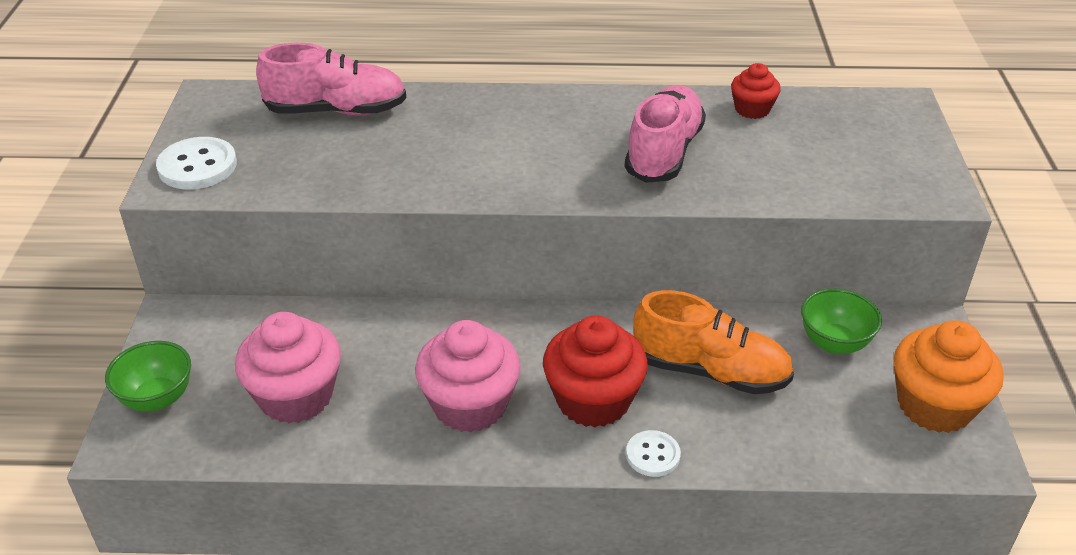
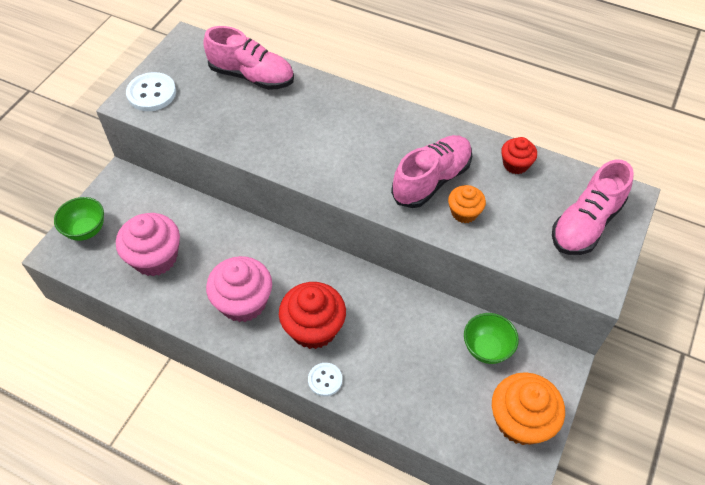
camera: 25 degrees right, 15 degrees up
orange shoe [633,290,794,394] -> none
none -> orange cupcake [448,185,486,223]
none -> pink shoe [552,160,634,255]

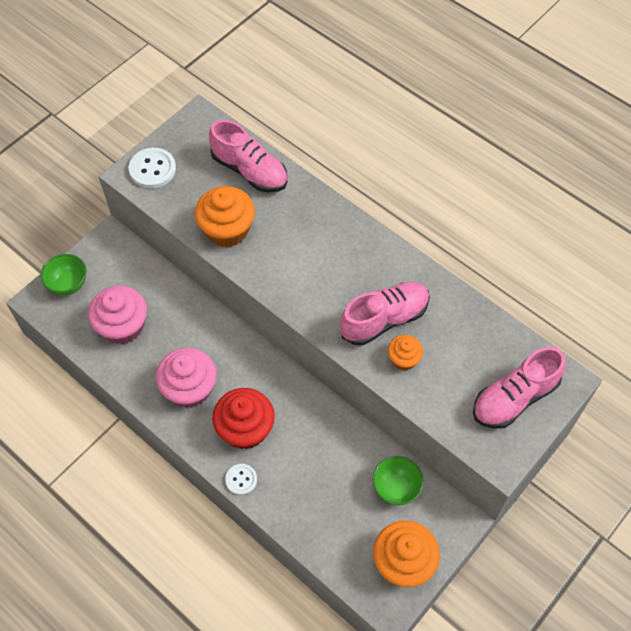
camera: 15 degrees right, 5 degrees up
red cupcake [501,137,537,174] -> none
none -> orange cupcake [195,186,255,247]

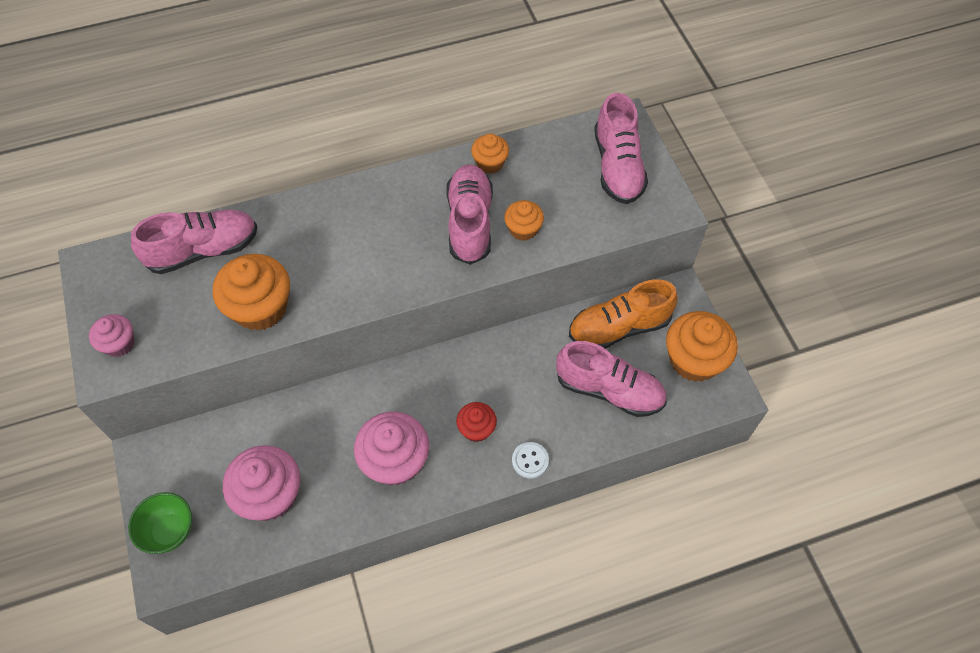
camera: 60 degrees left, 0 degrees up
white button [129,148,176,189] -> pink cupcake [89,314,134,357]
red cupcake [212,388,275,449] -> red cupcake [456,402,497,442], size x0.55
green bowl [373,456,424,505] -> orange shoe [569,279,678,349]
none -> orange cupcake [471,134,509,174]
none -> pink shoe [556,341,667,417]

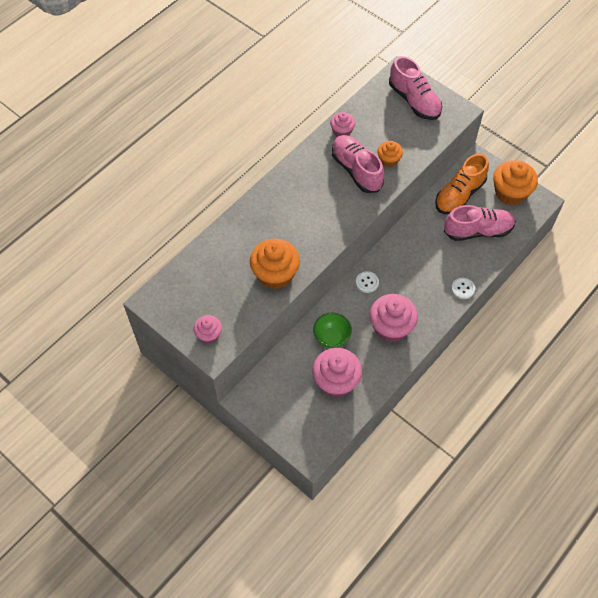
camera: 30 degrees left, 0 degrees up
green bowl [128,492,192,554] -> green bowl moved to [313,313,352,349]
pink shoe [131,210,257,274] -> none
red cupcake [456,402,497,442] -> none
orange cupcake [471,134,509,174] -> pink cupcake [330,112,355,137]
none -> white button [356,271,379,293]

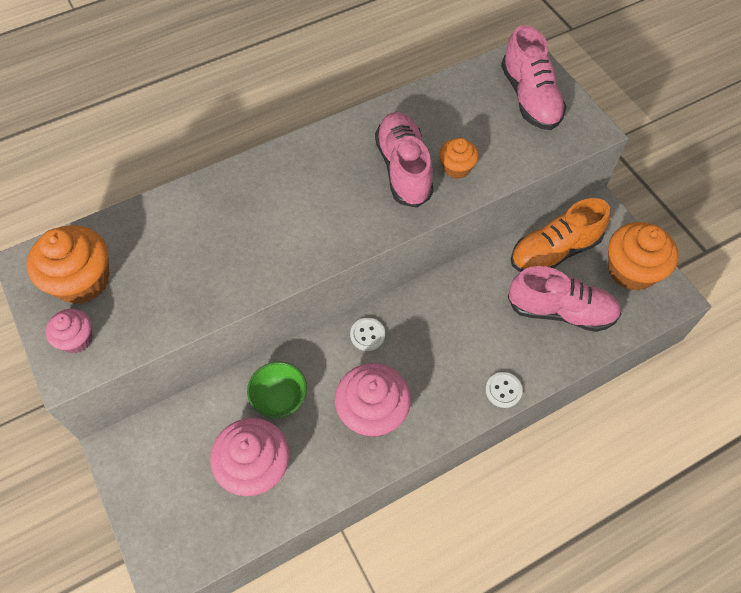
camera: 20 degrees right, 0 degrees up
orange cupcake [250,239,300,289] -> orange cupcake moved to [27,225,109,304]
pink cupcake [330,112,355,137] -> none

